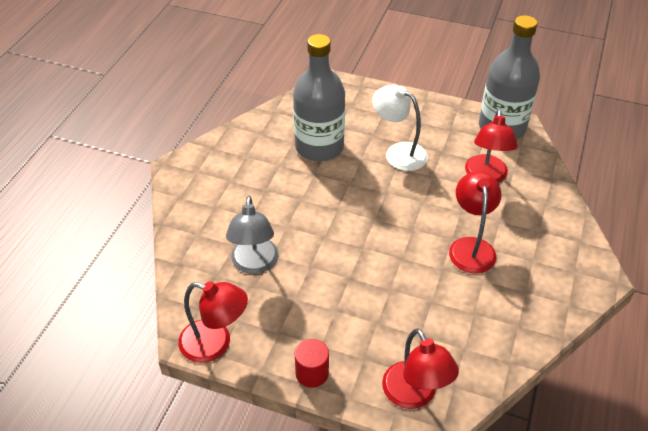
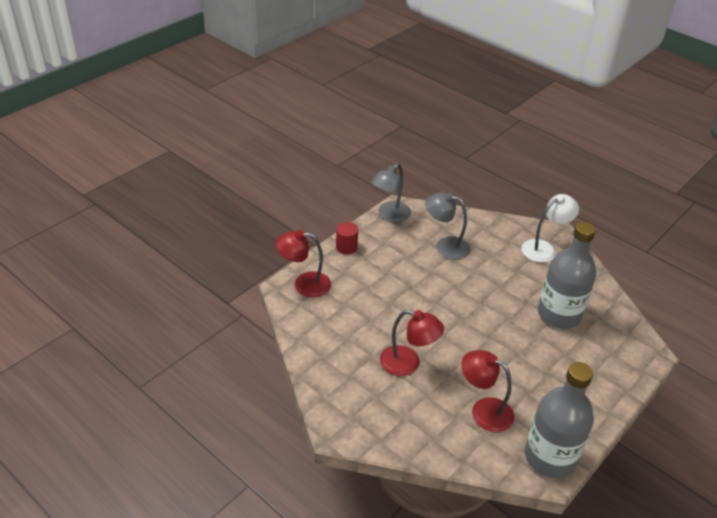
camera: 110 degrees right, 5 degrees down
red lamp [178,281,248,363] -> grey lamp [371,163,411,222]
white lamp [372,84,428,171] -> white lamp moved to [521,194,579,263]

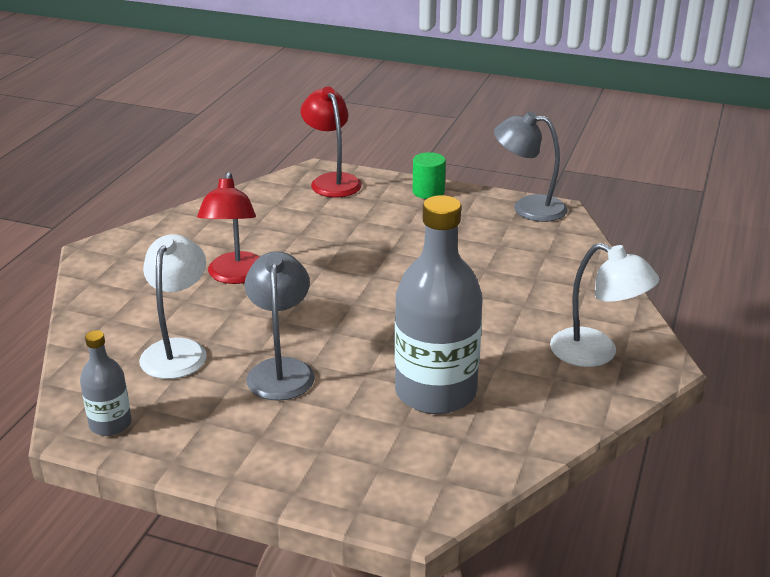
camera: 70 degrees right, 10 degrees down
red cylinder [336,222,358,255] -> green cylinder [413,152,446,199]
grey lamp [425,192,471,260] -> grey lamp moved to [245,251,315,401]
red lamp [461,350,514,432] -> white lamp [139,234,207,379]
grey bottle [525,362,594,478] -> grey bottle [80,330,132,436], size x0.49

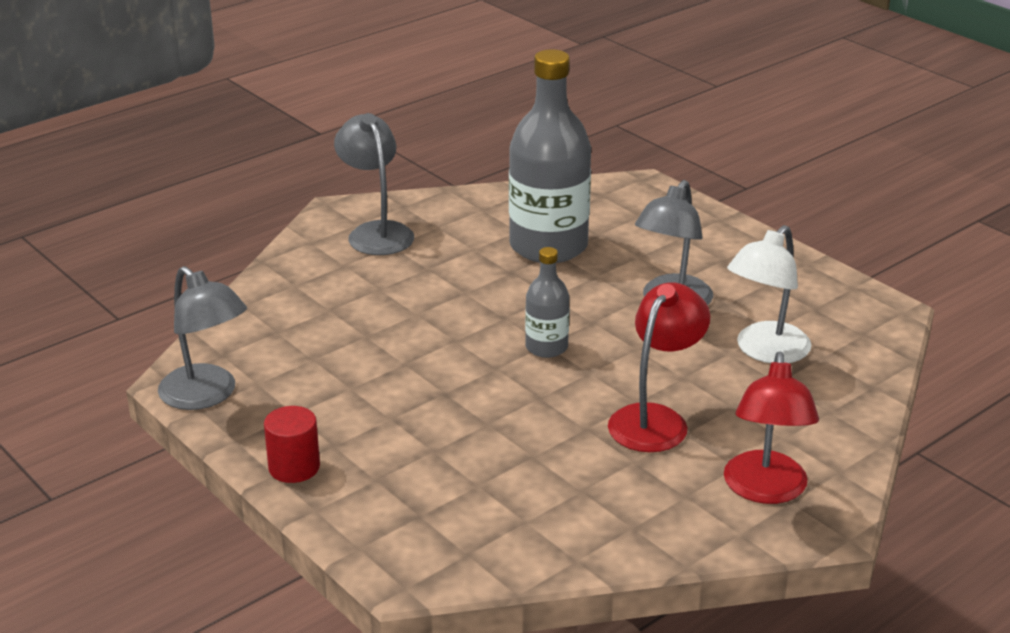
camera: 150 degrees left, 0 degrees up
grey bottle [80,330,132,436] -> grey bottle moved to [525,247,569,358]
red lamp [301,87,362,197] -> red lamp moved to [724,352,819,504]
green cylinder [413,152,446,199] -> red cylinder [264,406,320,483]
white lamp [550,243,659,367] -> grey lamp [334,113,414,255]

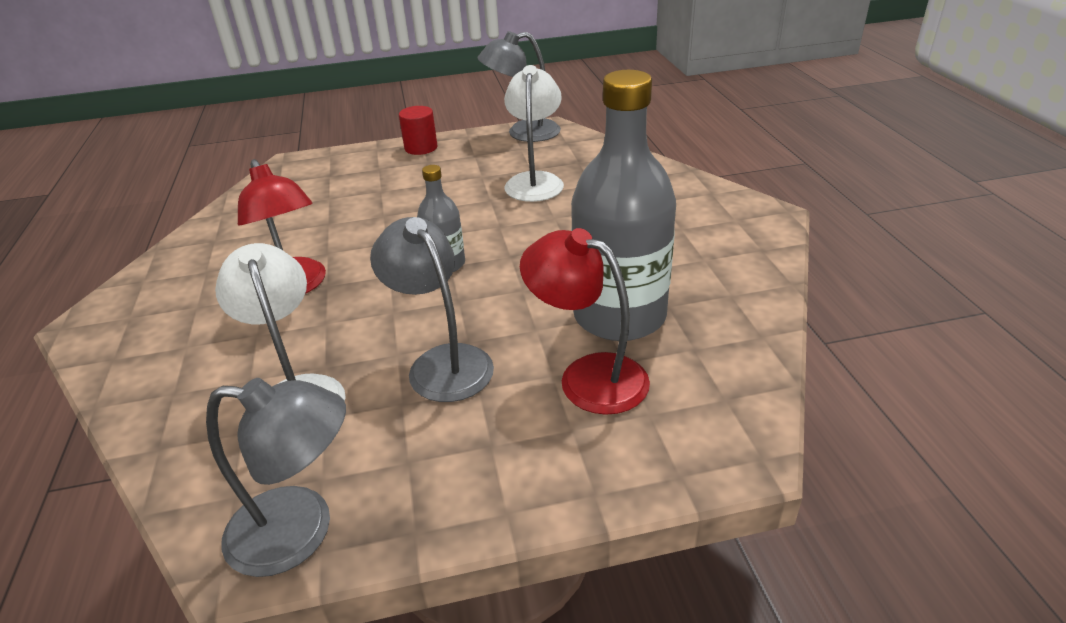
camera: 120 degrees right, 5 degrees up
grey lamp [334,113,414,255] -> grey lamp moved to [206,378,346,577]
red lamp [724,352,819,504] -> red lamp moved to [520,228,650,415]
none -> white lamp [504,65,564,202]

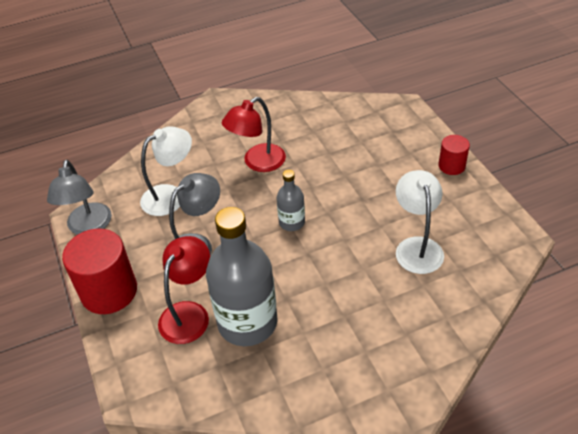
camera: 80 degrees right, 10 degrees up
grey lamp [477,31,561,142] -> none
white lamp [504,65,564,202] -> white lamp turned 90 degrees counterclockwise [396,170,444,274]
none -> red cylinder [62,229,137,314]

